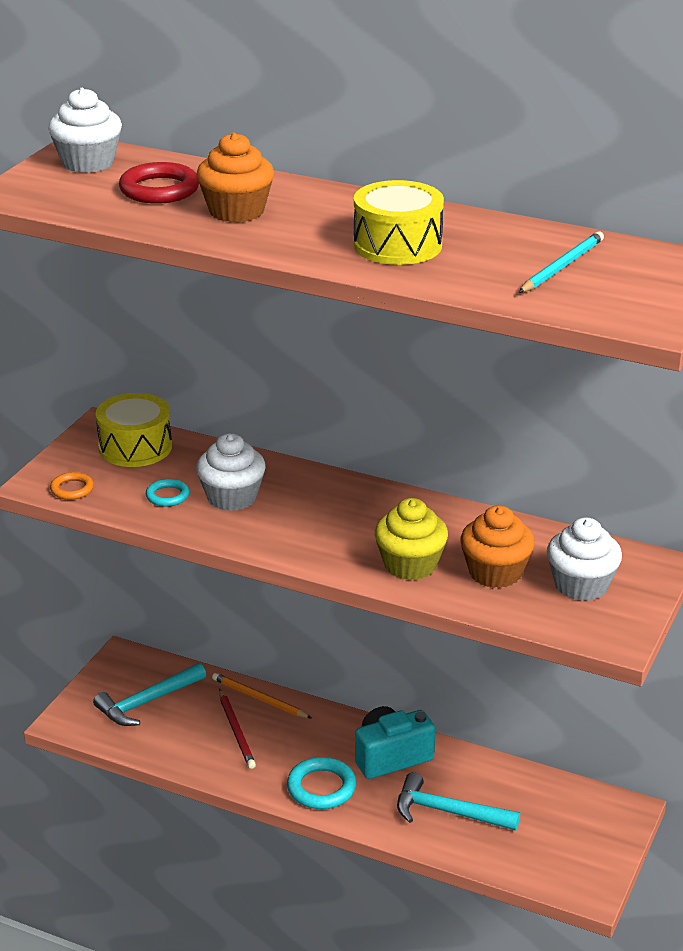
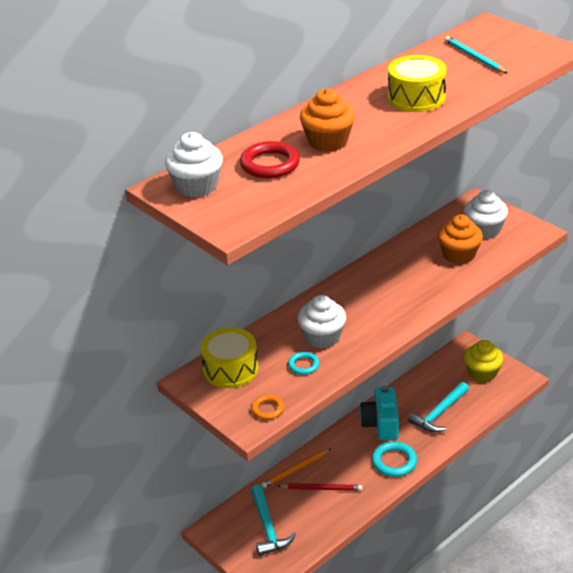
camera: 65 degrees left, 5 degrees up
yellow cupcake [375,498,448,580] -> yellow cupcake moved to [464,340,504,382]

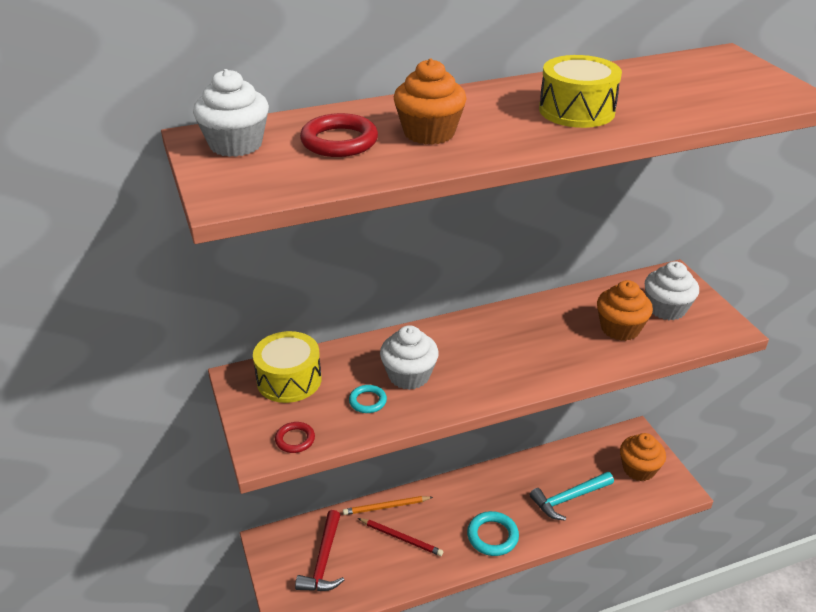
camera: 20 degrees right, 0 degrees up
orange ring [251,395,284,420] -> red ring [275,422,315,453]
turquoise hammer [251,485,296,556] -> red hammer [295,510,344,591]
turquoise camera [360,386,399,440] -> none
turquoise pencil [445,36,508,74] -> none
yellow cupcake [464,340,504,382] -> orange cupcake [620,433,666,481]

